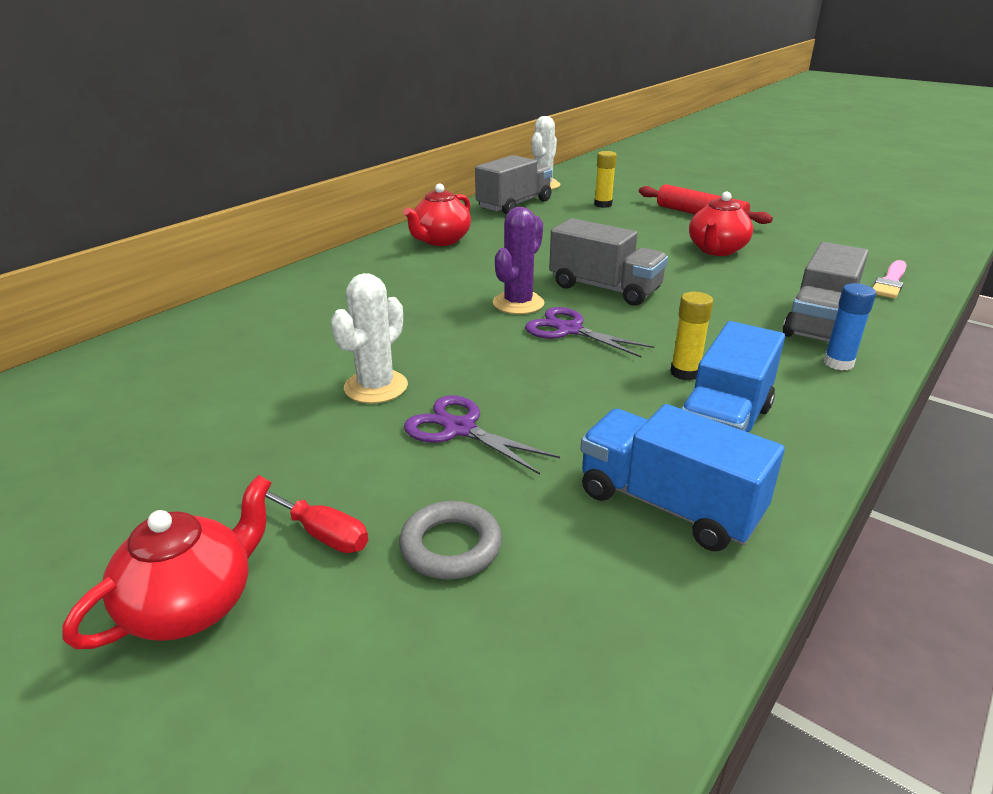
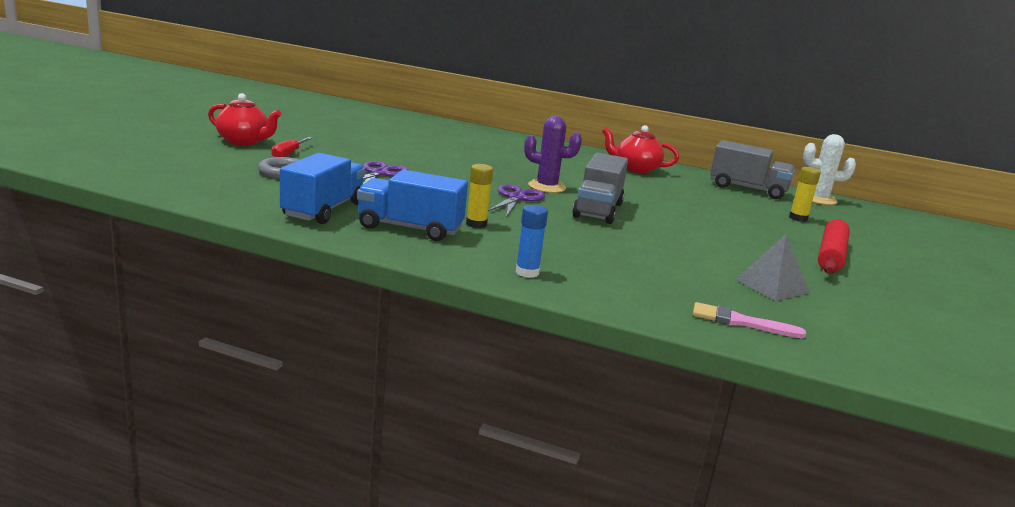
camera: 70 degrees right, 10 degrees down
white cactus [331,273,408,403] -> none
red teapot [689,192,753,256] -> none
grey truck [783,242,869,342] -> none
none -> grey pyramid [735,234,810,301]

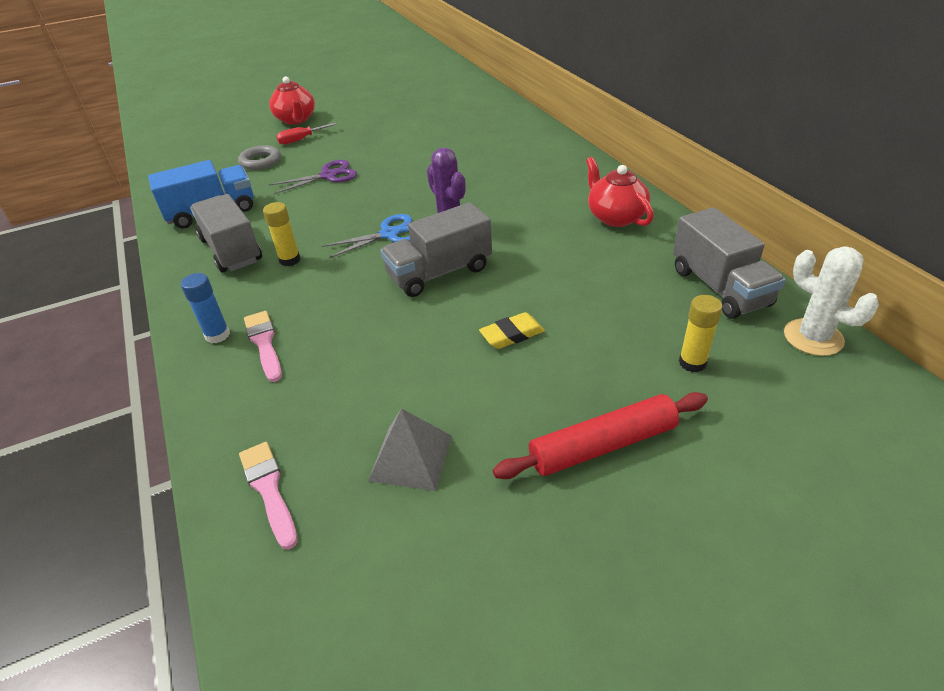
camera: 50 degrees right, 20 degrees up
blue truck [357,170,468,241] -> grey truck [190,194,262,273]
purple scissors [488,184,545,217] -> blue scissors [322,214,412,258]
none -> pink brush [244,311,282,382]
none -> yellow eraser [479,312,545,349]

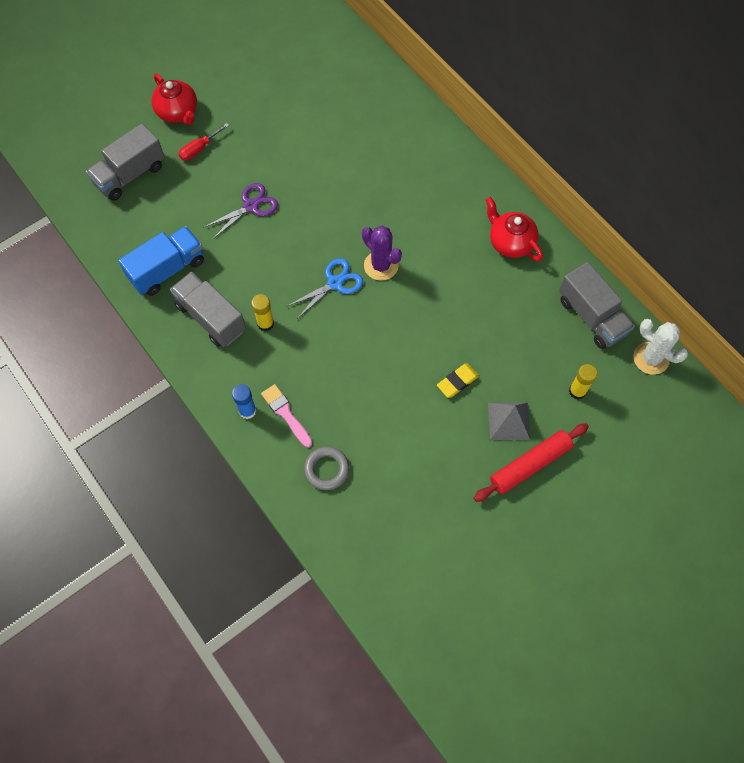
camera: 15 degrees left, 25 degrees up
grey ring [238,145,281,170] -> grey ring moved to [304,447,349,490]
pink brush [239,442,298,550] -> none
grey pyramid [368,408,452,491] -> grey pyramid moved to [488,402,530,440]
grey truck [380,202,492,297] -> grey truck moved to [86,123,165,201]

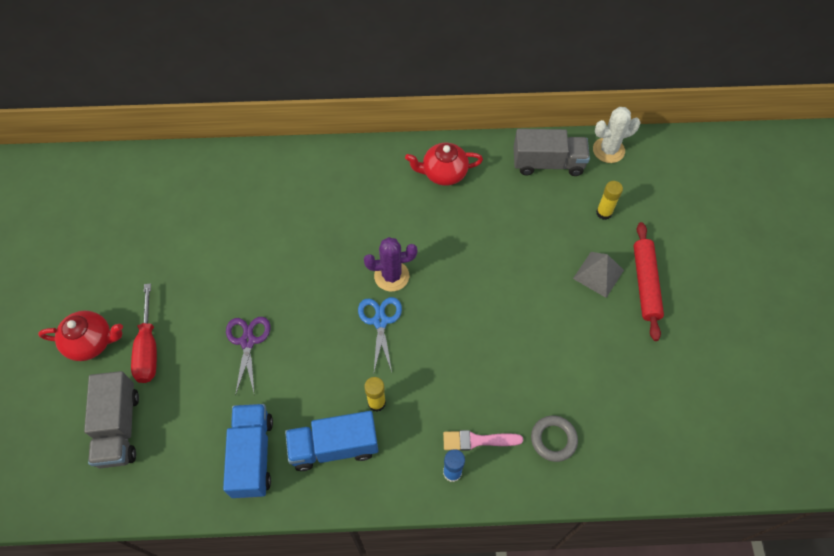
camera: 55 degrees left, 5 degrees down
grey truck [170,272,246,347] -> blue truck [285,411,378,471]
red screwdriver [179,123,229,161] -> red screwdriver [131,283,157,383], size x1.56
yellow eraser [437,364,479,398] -> none

